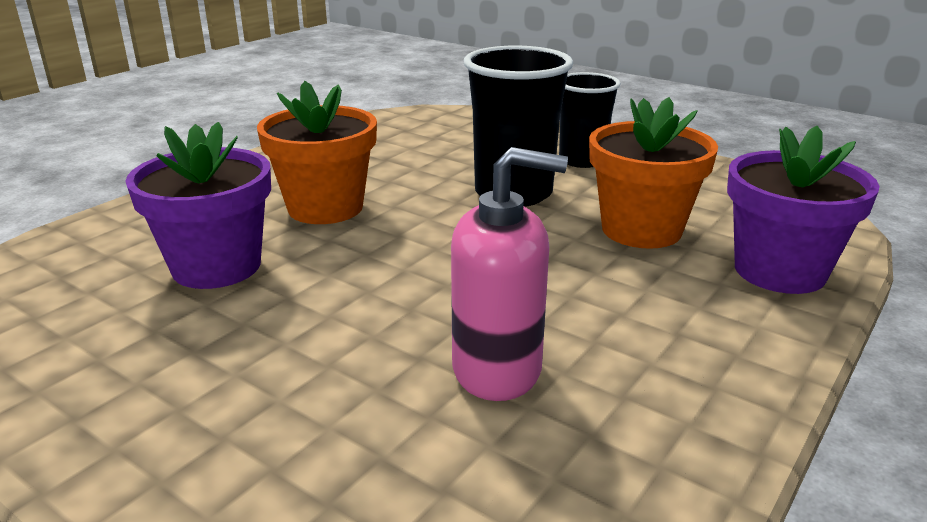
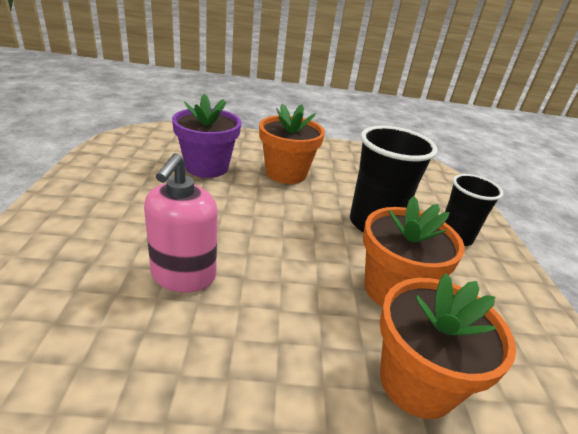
camera: 50 degrees right, 5 degrees up
pink soap dispenser [451,147,568,401] -> pink soap dispenser turned 45 degrees clockwise [144,153,218,293]
purple flower pot [727,126,880,294] -> orange flower pot [380,273,516,419]

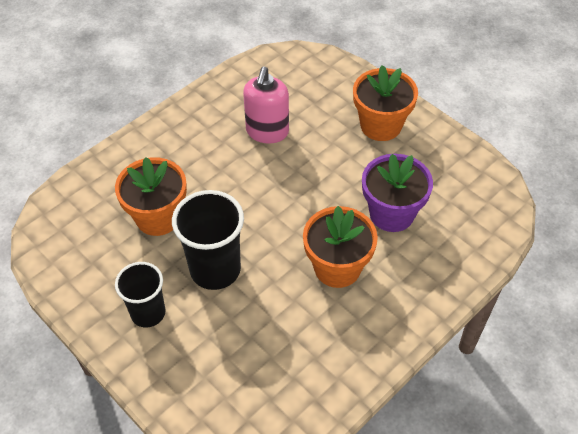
camera: 140 degrees right, 20 degrees up
pink soap dispenser [144,153,218,293] -> pink soap dispenser turned 135 degrees counterclockwise [243,66,289,144]
orange flower pot [380,273,516,419] -> orange flower pot moved to [353,65,418,141]

